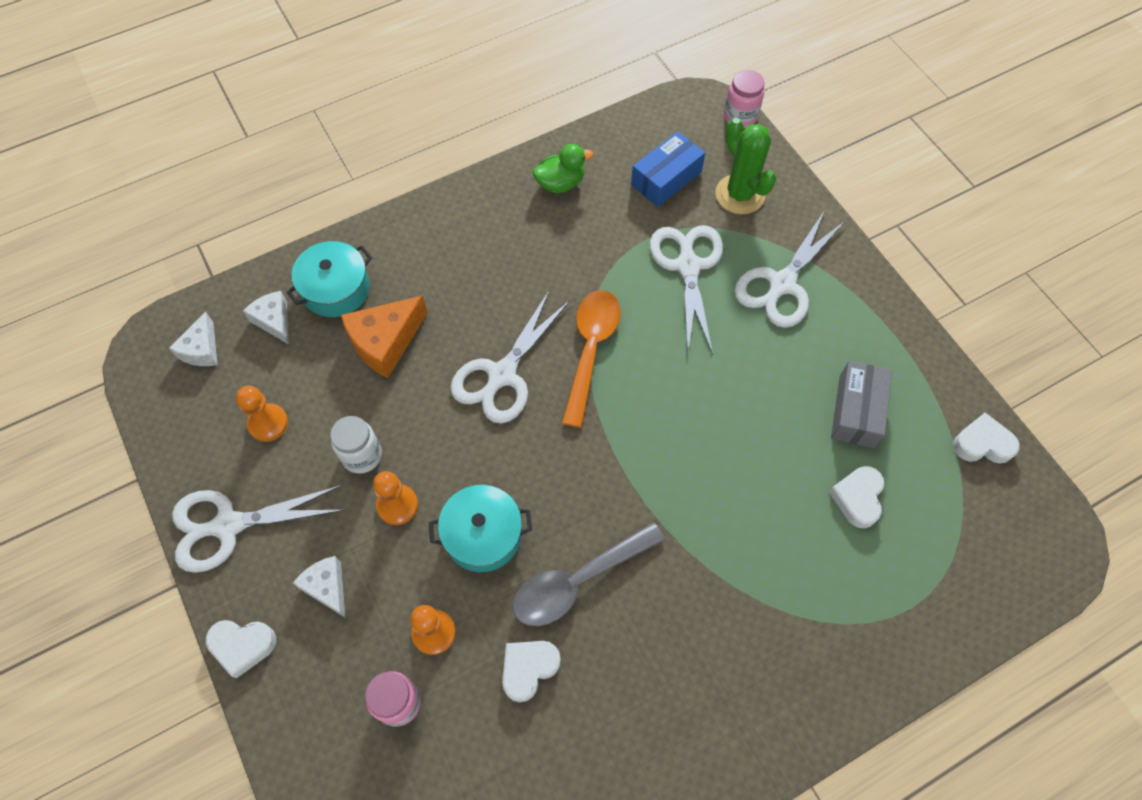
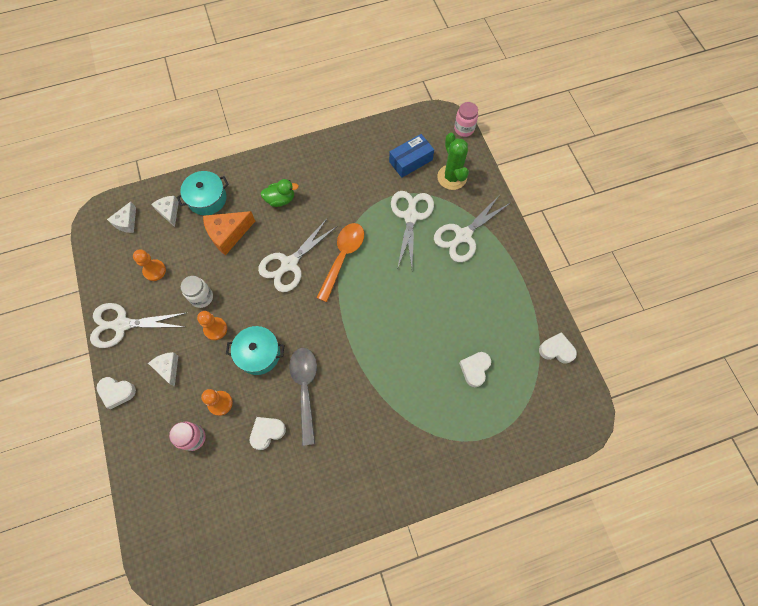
camera: 10 degrees right, 5 degrees up
grey spoon [512,522,665,626] -> grey spoon turned 105 degrees clockwise [289,348,317,446]
green duck [533,144,593,193] -> green duck moved to [261,179,299,207]
grey box [831,361,892,448] -> none

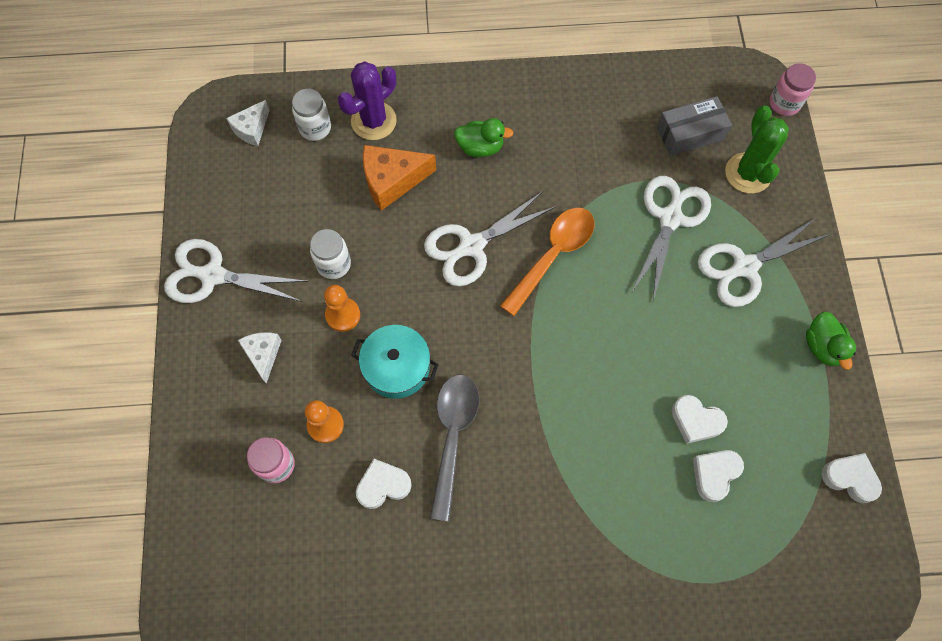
camera: 15 degrees right, 0 degrees up
white heart [97,377,136,409] -> white heart moved to [672,395,728,444]
orange pawn [133,249,166,281] -> none
white cheese [151,196,179,227] -> white jar [292,89,331,141]
turquoise pot [177,171,229,215] -> purple cactus [338,61,397,140]
blue box [389,134,434,178] -> grey box [657,96,732,156]
none -> green duck [806,311,856,370]

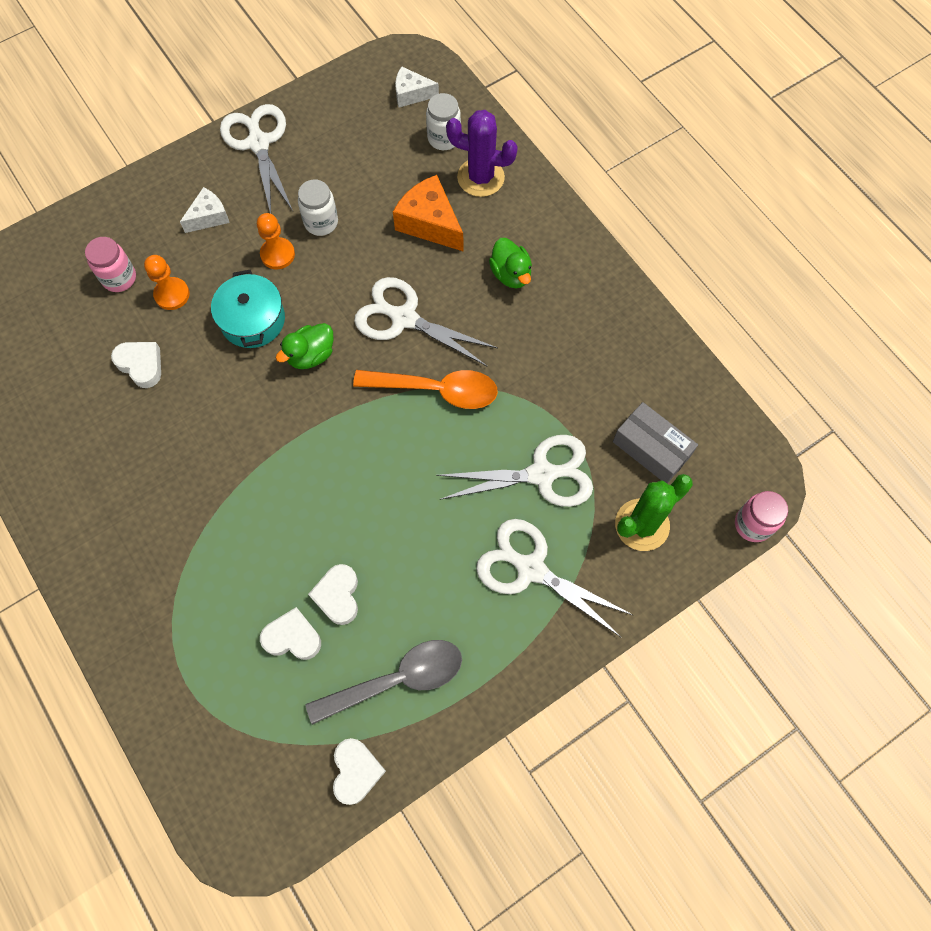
camera: 60 degrees right, 0 degrees up
grey spoon [430,374,479,521] -> grey spoon moved to [305,640,462,725]
green duck [806,311,856,370] -> green duck moved to [276,323,333,369]

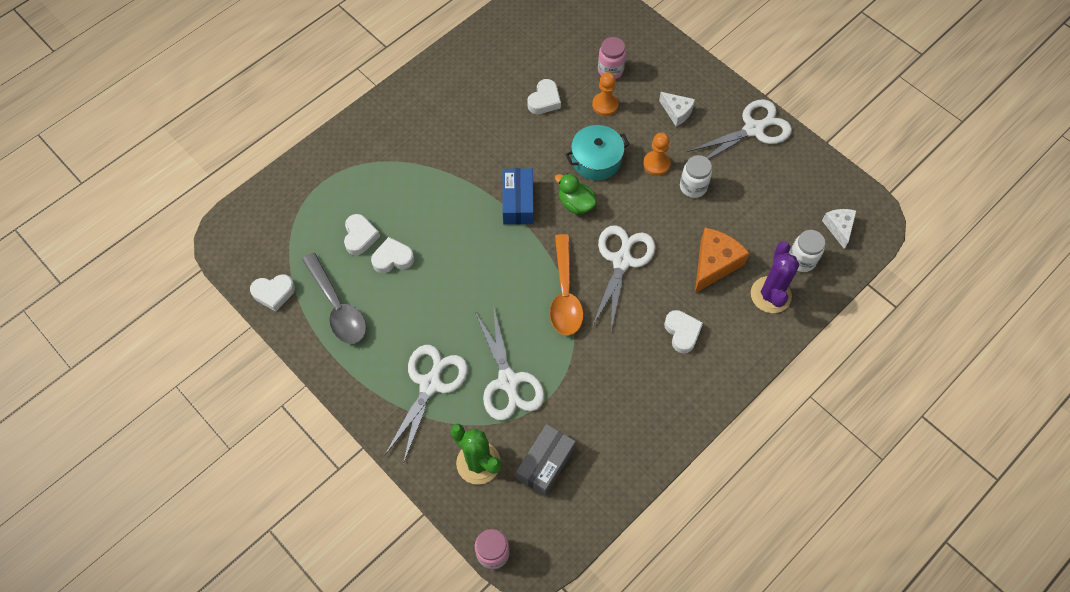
camera: 80 degrees right, 5 degrees down
green duck [489,238,532,288] -> white heart [664,310,703,353]
none -> blue box [503,168,534,224]

